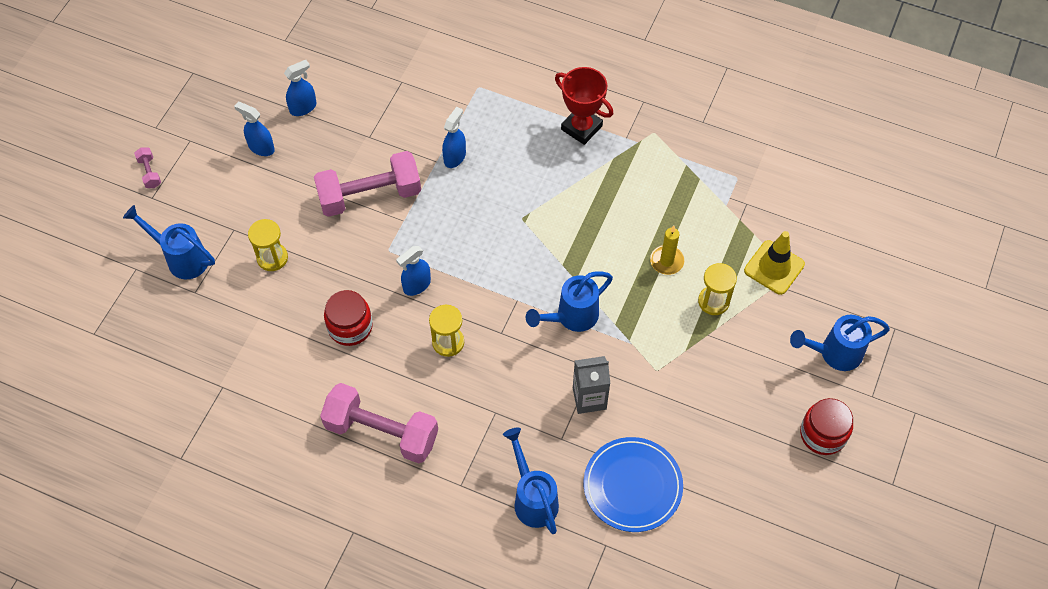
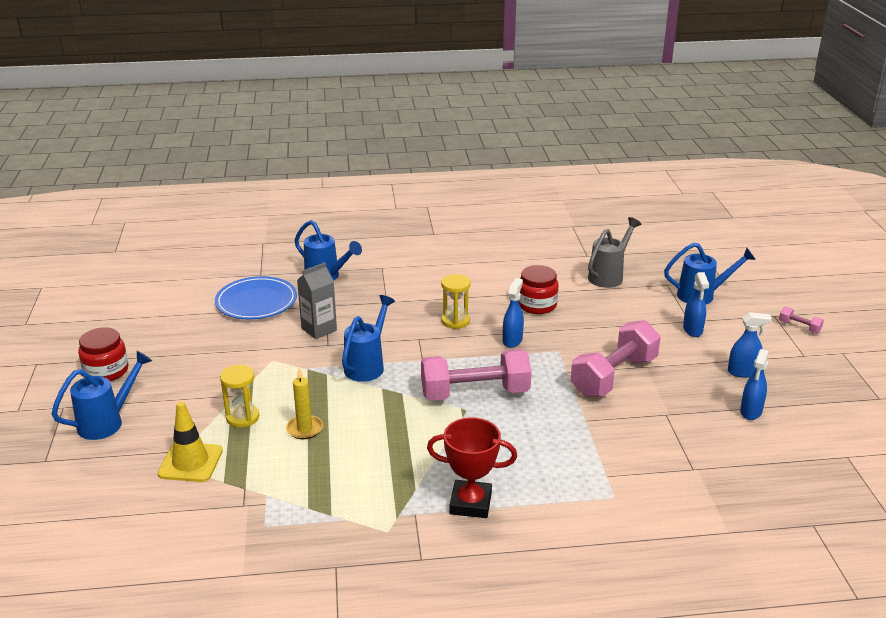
camera: 150 degrees right, 30 degrees down
yellow hourglass [248,219,288,271] -> none
pink dumbbell [320,383,438,463] -> pink dumbbell moved to [421,349,532,401]
blue spray bottle [442,107,466,168] -> blue spray bottle moved to [683,272,709,337]
none -> grey watering can [588,217,641,288]

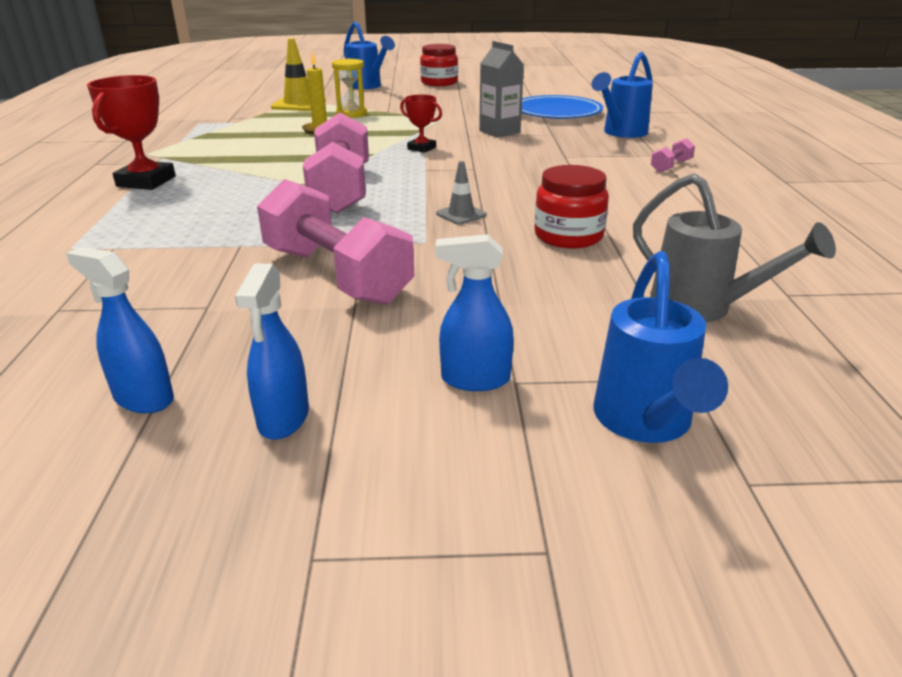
camera: 95 degrees right, 0 degrees up
blue watering can [342,295,395,382] -> red trophy [400,95,442,153]
yellow hourglass [441,274,471,329] -> none
blue spray bottle [503,278,524,348] -> grey traffic cone [436,161,487,225]
pink dumbbell [779,307,824,334] -> pink dumbbell moved to [651,138,695,172]

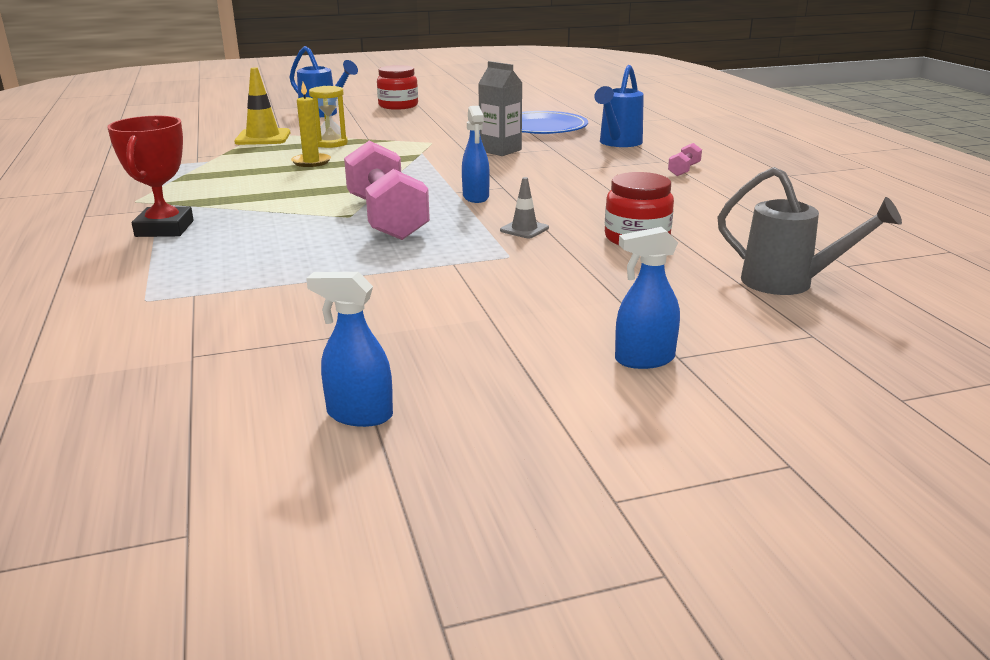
camera: 15 degrees left, 5 degrees down
blue spray bottle [235,263,309,440] -> blue spray bottle moved to [462,106,490,203]
pink dumbbell [257,179,414,305] -> none
red trophy [400,95,442,153] -> none
blue watering can [593,251,728,443] -> none

